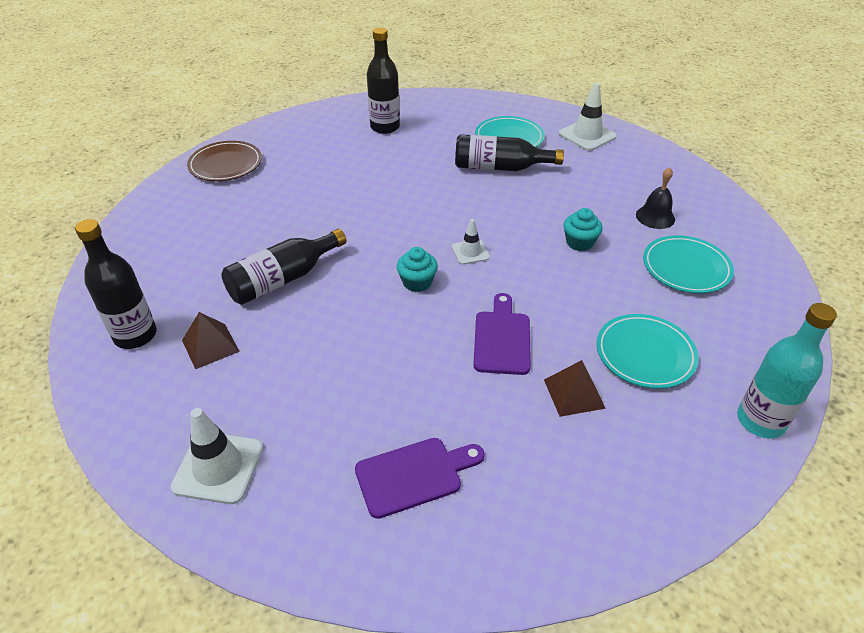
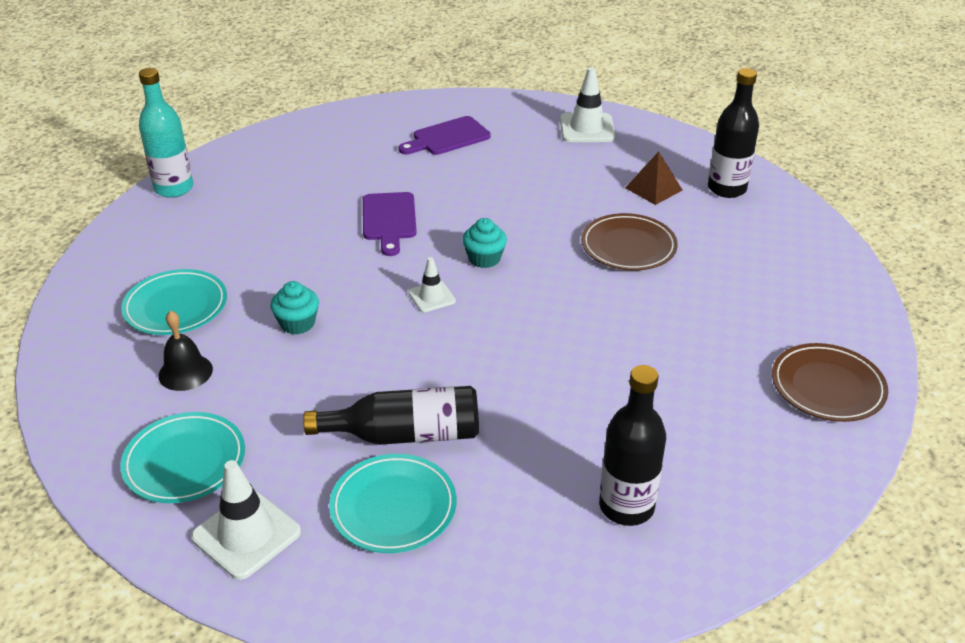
camera: 170 degrees right, 5 degrees down
black bottle [221,229,346,305] -> brown plate [581,213,678,270]
brown pyramid [544,360,606,417] -> none
turquoise plate [597,314,699,389] -> turquoise plate moved to [120,412,245,503]

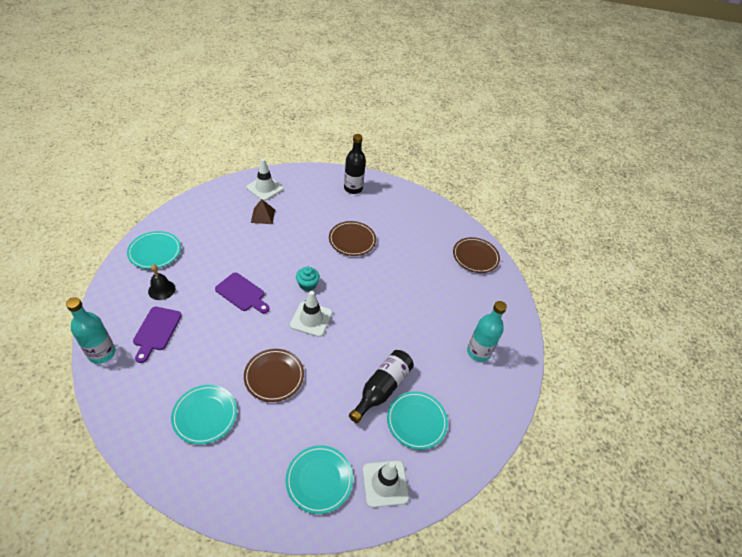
camera: 55 degrees left, 10 degrees up
black bell [158,310,213,391] -> black bell moved to [148,264,175,300]
turquoise cupcake [270,281,319,335] -> brown plate [244,349,304,402]
purple cutting board [398,116,491,155] -> purple cutting board moved to [133,307,182,363]
white traffic cone [408,257,456,312] -> white traffic cone [290,291,332,337], size x1.69
black bottle [599,365,666,526] -> turquoise bottle [467,301,507,362]
brown pyramid [625,151,682,205] -> brown pyramid moved to [251,199,275,224]
none -> turquoise plate [127,231,181,269]

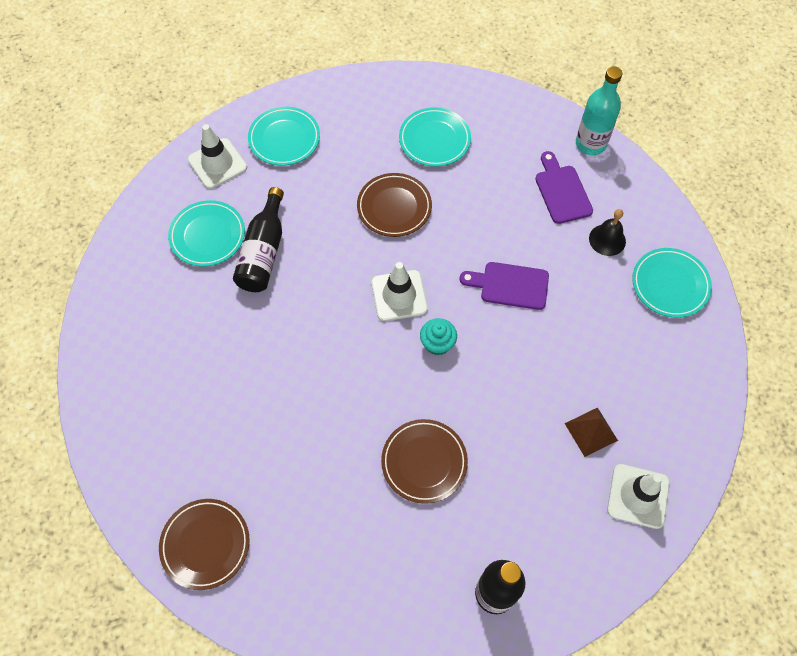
camera: 160 degrees right, 15 degrees up
turquoise bottle [467,301,507,362] -> none

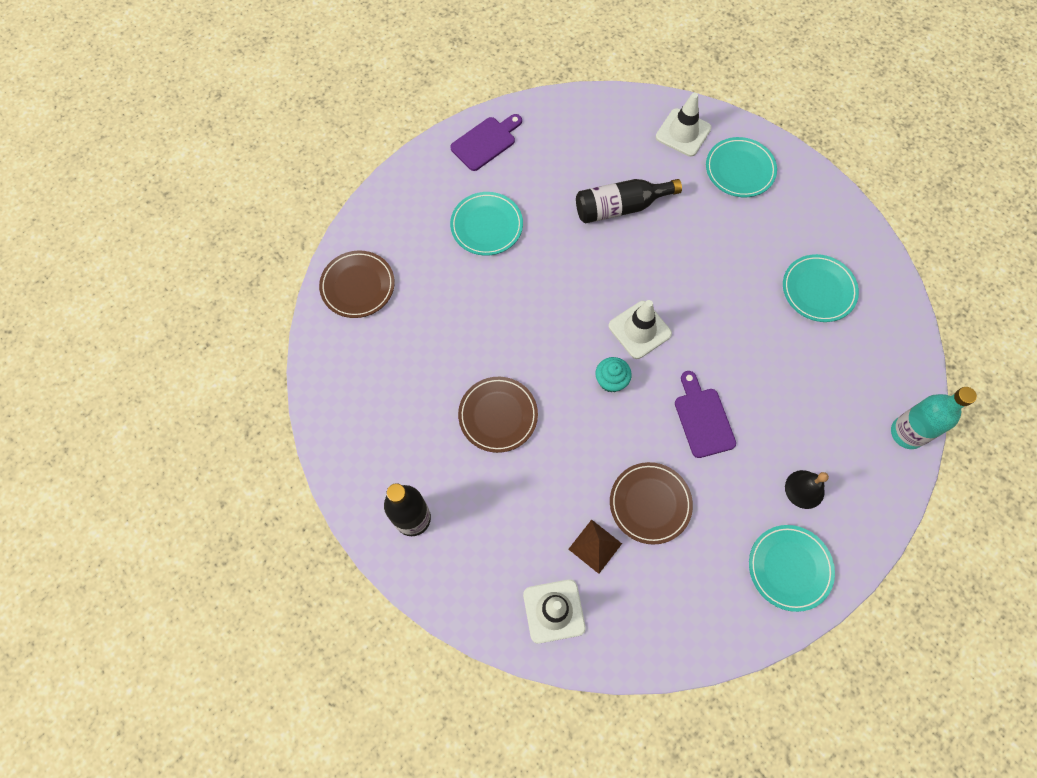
camera: 65 degrees right, 5 degrees up
turquoise plate [168,200,245,267] -> turquoise plate moved to [450,192,523,256]
brown plate [357,173,432,237] -> brown plate moved to [610,462,693,545]
purple cutting board [535,151,593,224] -> purple cutting board moved to [450,114,522,171]

